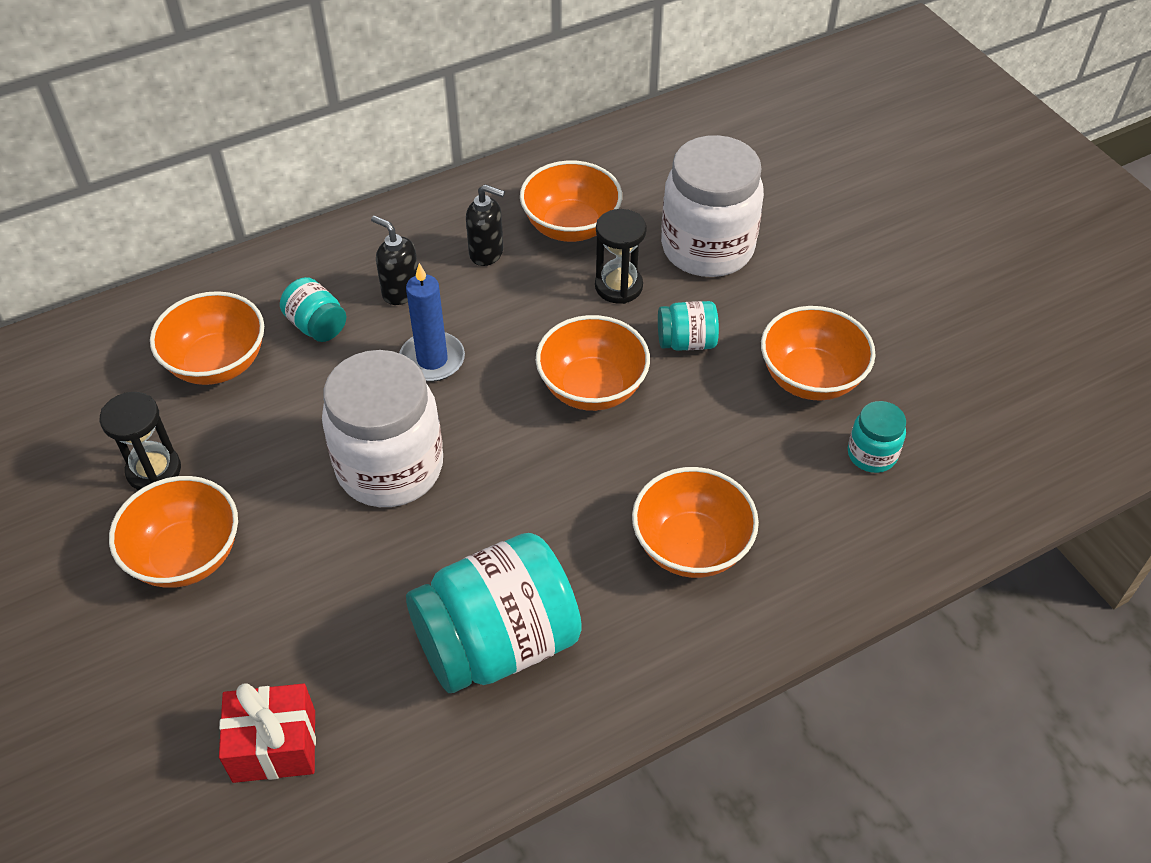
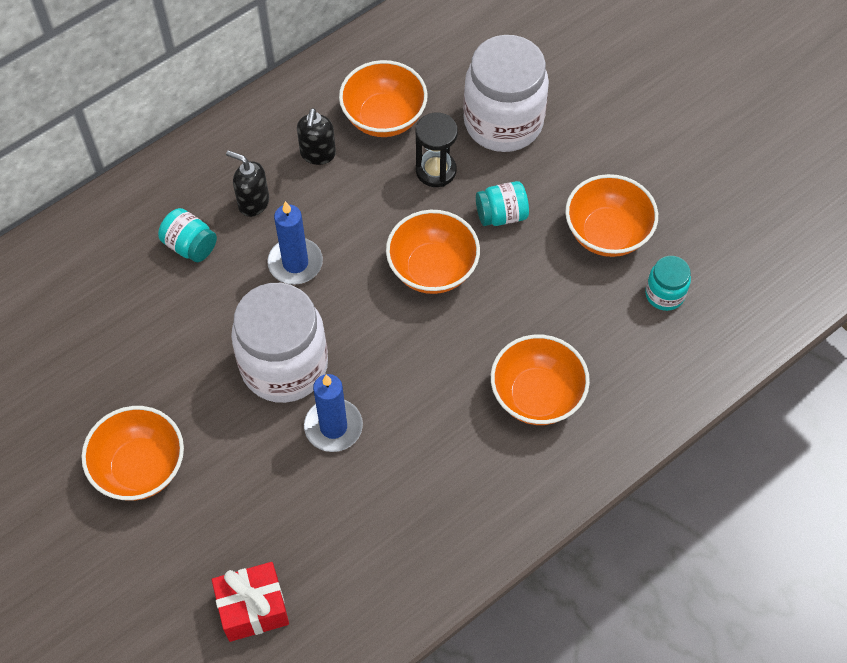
camera: 10 degrees left, 10 degrees up
black hourglass [100,392,181,490] -> none
orange bowl [150,291,264,385] -> none
turquoise jar [406,533,582,693] -> none
black soap dispenser [466,184,505,266] -> black soap dispenser turned 90 degrees clockwise [297,108,336,165]
none -> blue candle [304,374,363,452]

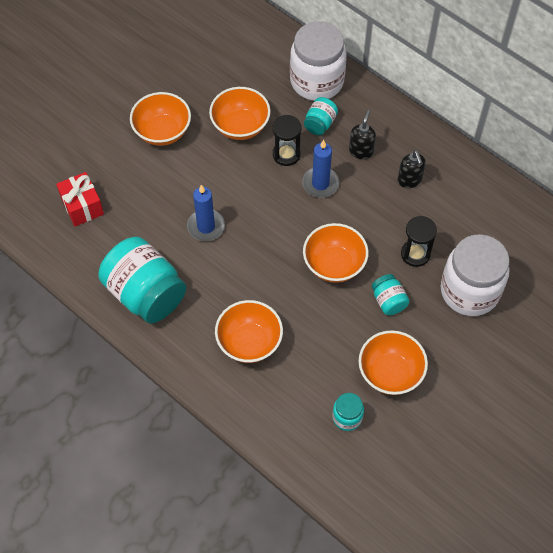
camera: 80 degrees right, 0 degrees up
white jar [231,283,328,403] -> white jar moved to [290,21,347,101]
black soap dispenser [297,108,336,165] -> black soap dispenser turned 105 degrees counterclockwise [398,150,426,188]
orange bowl [339,60,428,137] -> orange bowl moved to [209,87,271,140]
none -> turquoise jar [98,237,186,324]
none -> black hourglass [273,115,301,166]

